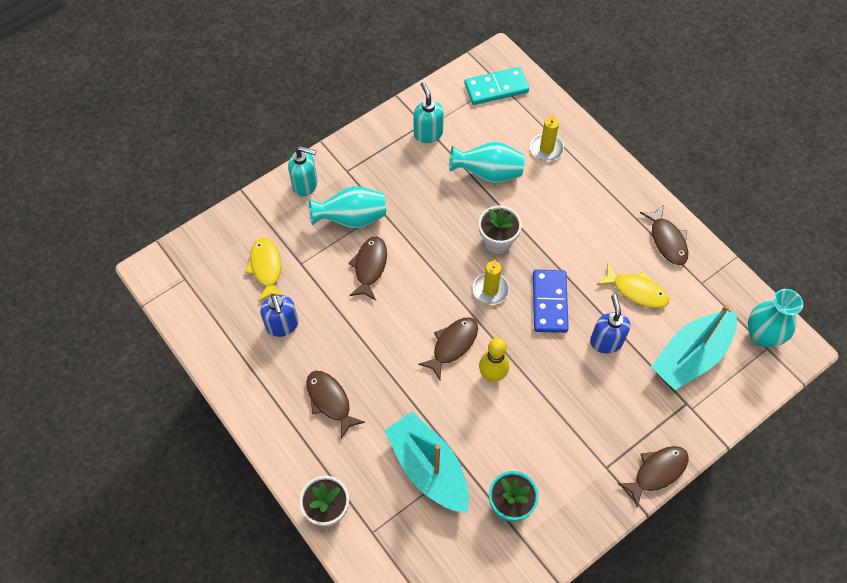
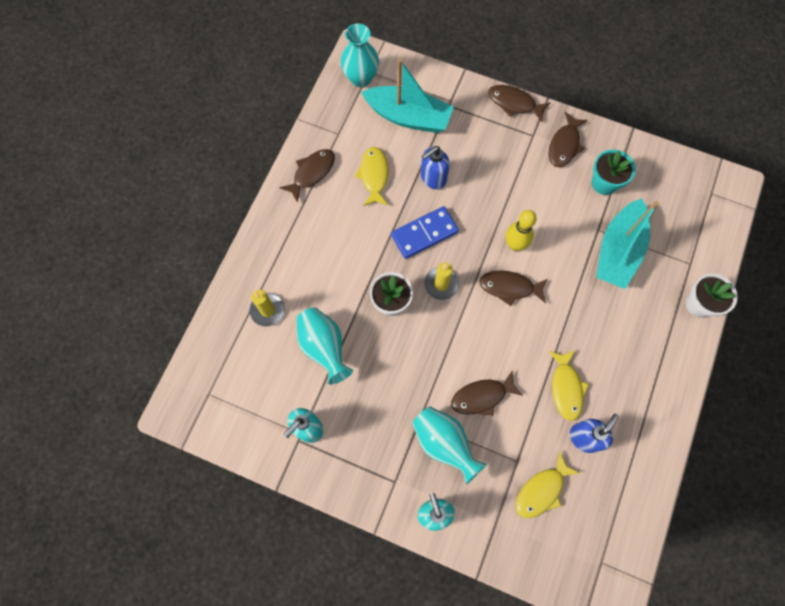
camera: 120 degrees left, 10 degrees up
brown fish [306,371,365,438] -> brown fish moved to [548,112,588,167]
turquoise domino [465,67,529,105] -> none
none -> yellow fish [549,350,589,421]

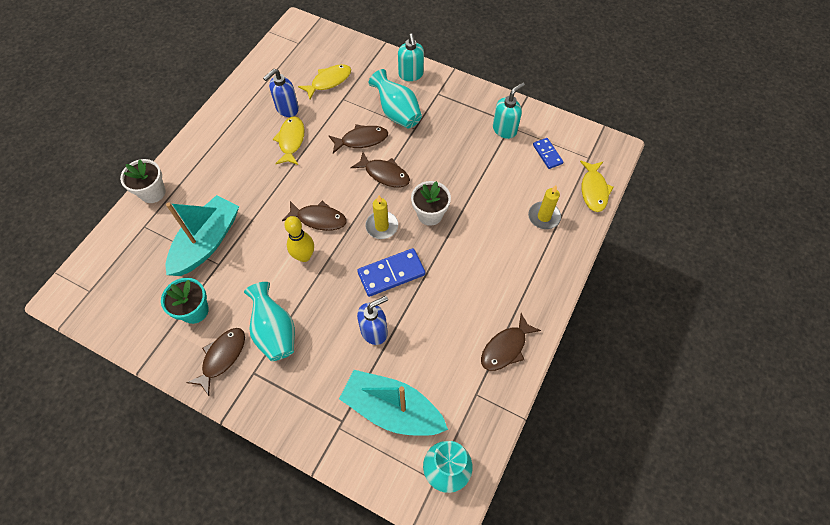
camera: 175 degrees left, 10 degrees down
turquoise vase [296,307,353,385] -> turquoise vase moved to [244,282,295,361]
yellow fish [355,147,389,206] -> yellow fish moved to [580,161,614,212]
brown fish [488,85,550,122] -> brown fish moved to [351,152,410,187]
none -> blue domino [533,138,563,169]

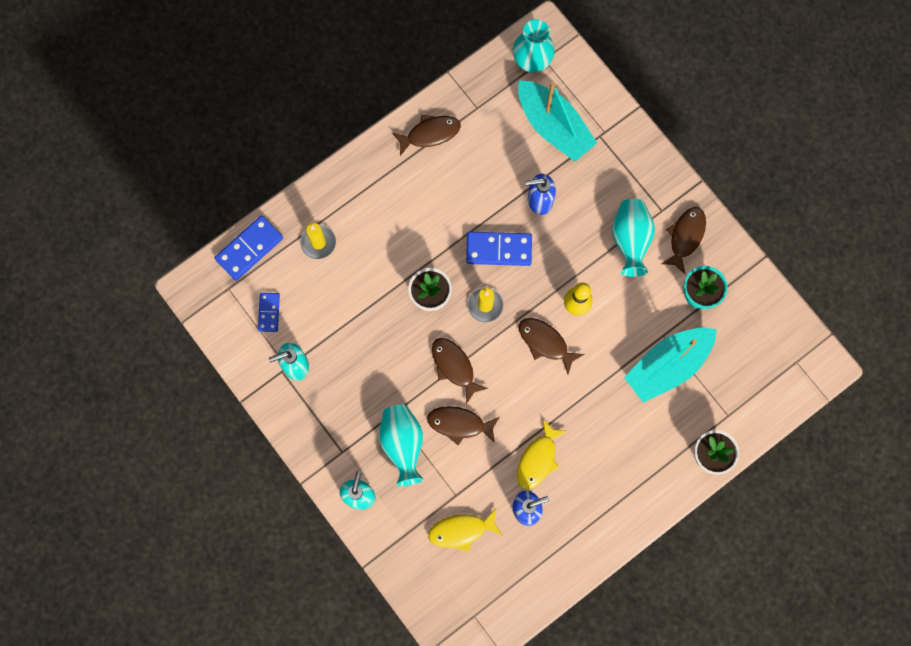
camera: 155 degrees left, 15 degrees up
brown fish [186,328,245,396] -> brown fish turned 150 degrees clockwise [661,207,706,274]
yellow fish [580,161,614,212] -> blue domino [215,215,283,281]

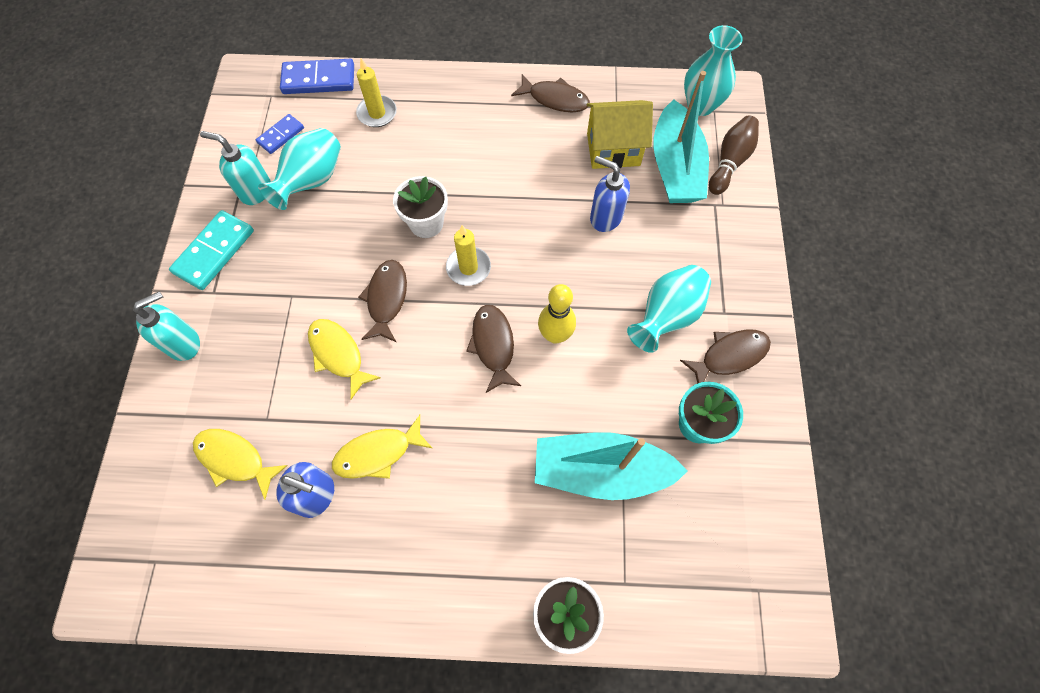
camera: 40 degrees right, 10 degrees down
turquoise vase [379,405,424,486] -> turquoise vase moved to [258,128,341,210]
brown fish [427,406,499,445] -> yellow fish [308,319,381,399]
blue domino [466,232,532,266] -> none
none -> turquoise domino [169,210,254,290]
none -> yellow house [587,100,653,169]
none -> brown bowling pin [709,115,759,195]

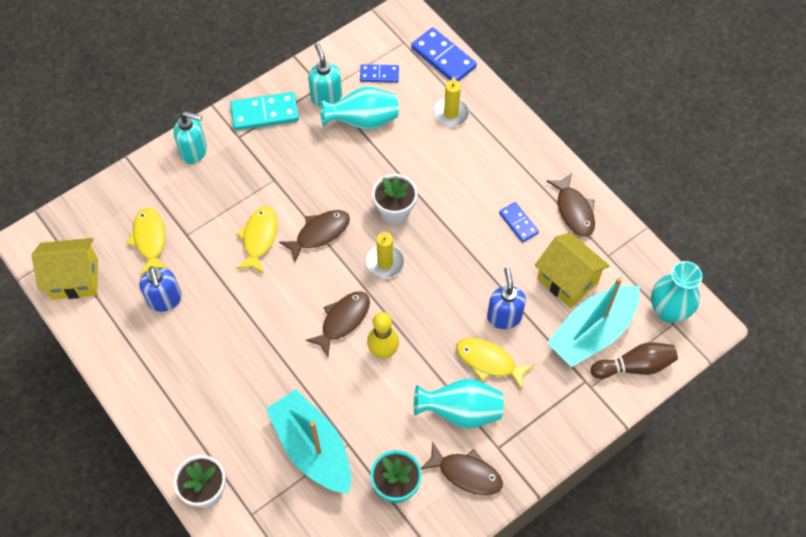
camera: 50 degrees right, 5 degrees down
yellow fish [332,415,432,479] -> yellow fish moved to [456,338,534,390]
none -> yellow house [32,238,98,300]
none -> blue domino [499,202,539,243]

